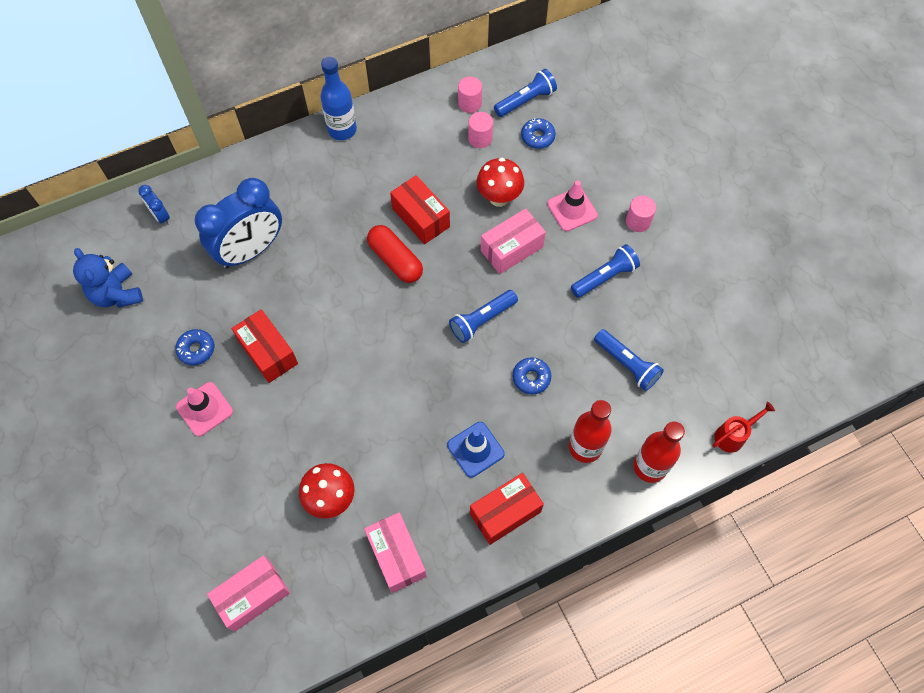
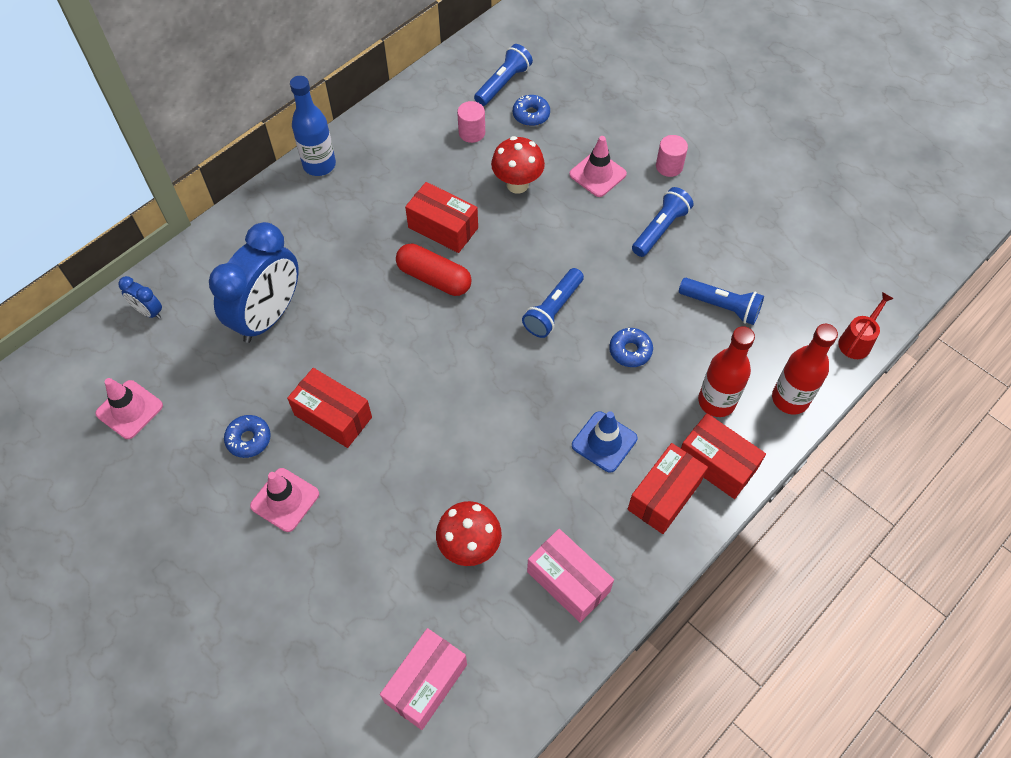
camera: 20 degrees left, 5 degrees down
blue teddy bear [73,248,143,308] -> pink traffic cone [95,378,163,439]
pink cylinder [458,77,482,113] -> none
pink box [481,208,546,274] -> none
none -> red box [681,413,766,499]

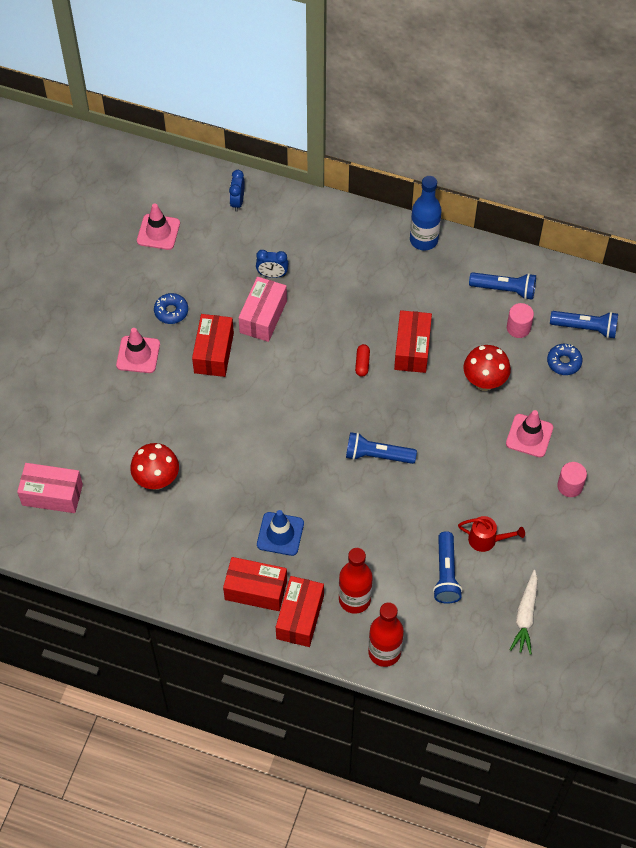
camera: 65 degrees right, 0 degrees up
blue clock [209,222,299,343] -> blue clock [256,250,289,278], size x0.43
red capsule [396,243,472,296] -> red capsule [355,344,370,377], size x0.51
pink box [527,529,614,623] -> pink box moved to [238,277,287,342]
blue donut [609,328,653,367] -> none
blue flashlight [632,187,694,257] -> blue flashlight moved to [469,272,536,300]
red watering can [838,292,894,359] -> red watering can moved to [458,516,525,552]
none -> white carrot [510,570,538,655]

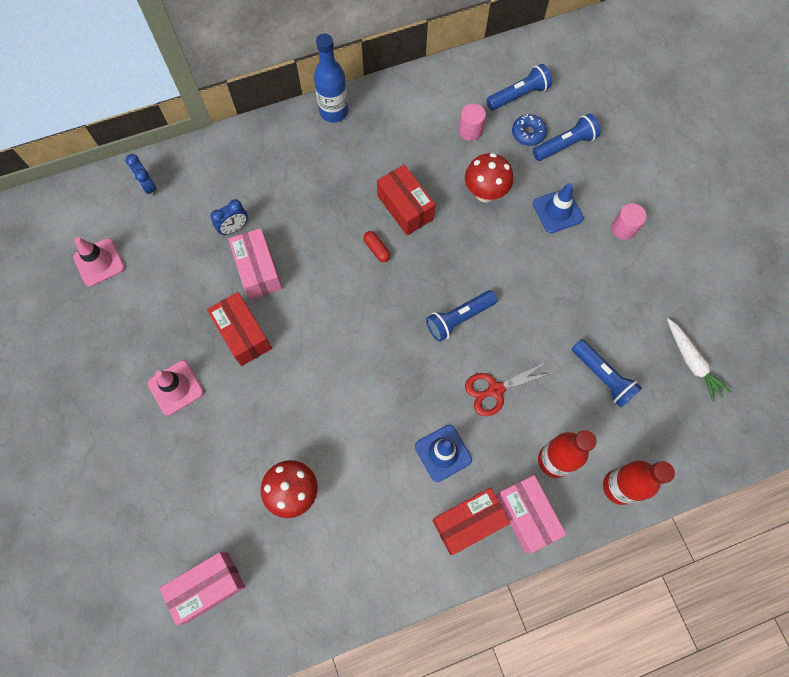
camera: 40 degrees left, 10 degrees up
blue donut [154,293,188,324] -> none
red box [276,576,324,647] -> pink box [496,475,566,553]
red watering can [458,516,525,552] -> none
blue flashlight [469,272,536,300] -> blue flashlight moved to [533,113,601,161]
pink traffic cone [506,410,553,457] -> blue traffic cone [533,183,583,233]
none -> red scissors [465,361,555,416]

